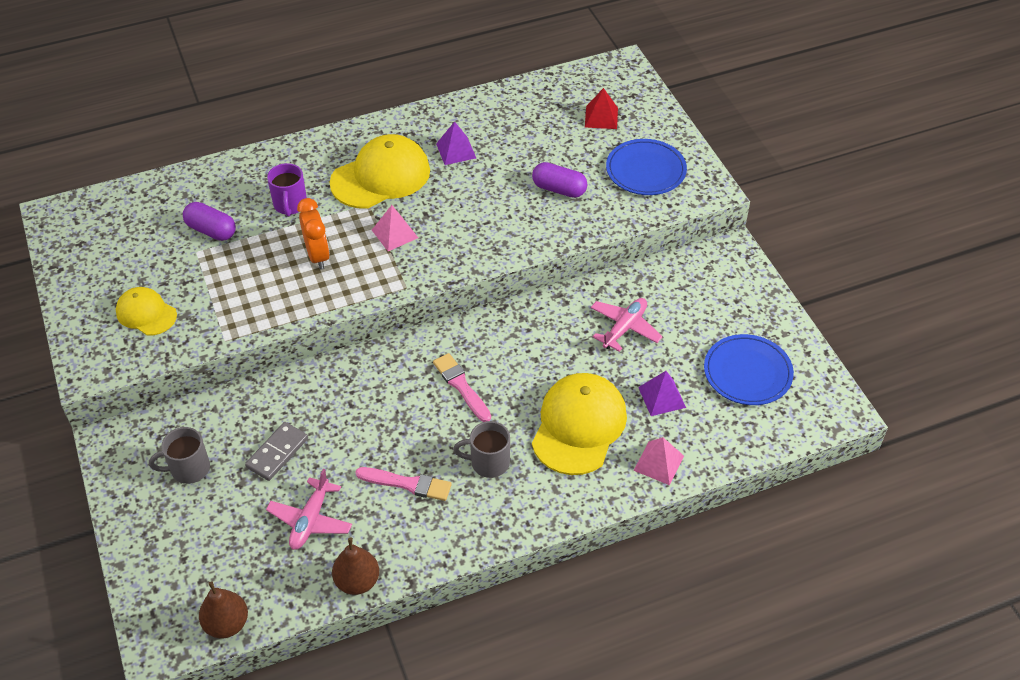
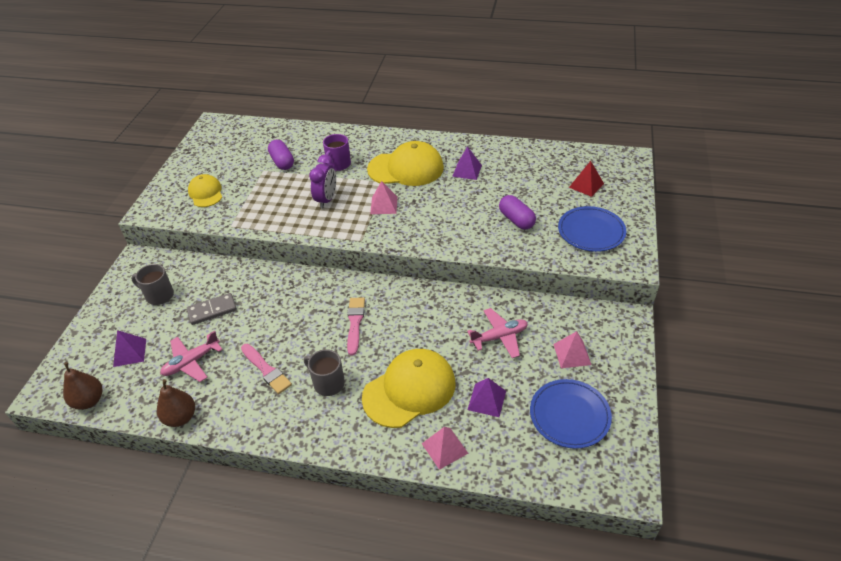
camera: 35 degrees right, 5 degrees down
orange clock [297,198,330,270] -> purple clock [309,154,336,209]
none -> purple pyramid [113,330,146,367]
none -> pink pyramid [553,331,591,368]

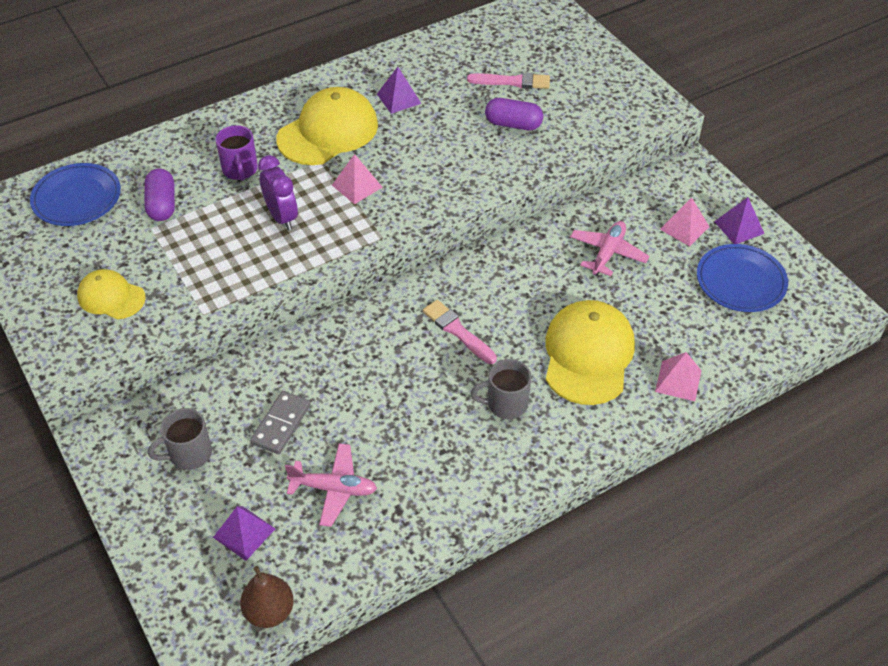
camera: 45 degrees left, 5 degrees up
brown pear [157,379,195,427] -> none
pink plane [160,331,223,382] -> pink plane turned 90 degrees counterclockwise [285,443,377,527]
pink brush [241,344,292,394] -> pink brush moved to [467,72,550,89]
purple capsule [268,139,294,170] -> purple capsule turned 60 degrees clockwise [145,169,175,221]
purple pyramid [467,378,506,417] -> purple pyramid moved to [714,197,765,244]
blue plate [558,206,626,252] -> blue plate moved to [30,163,121,226]
red pyramid [569,161,604,197] -> none

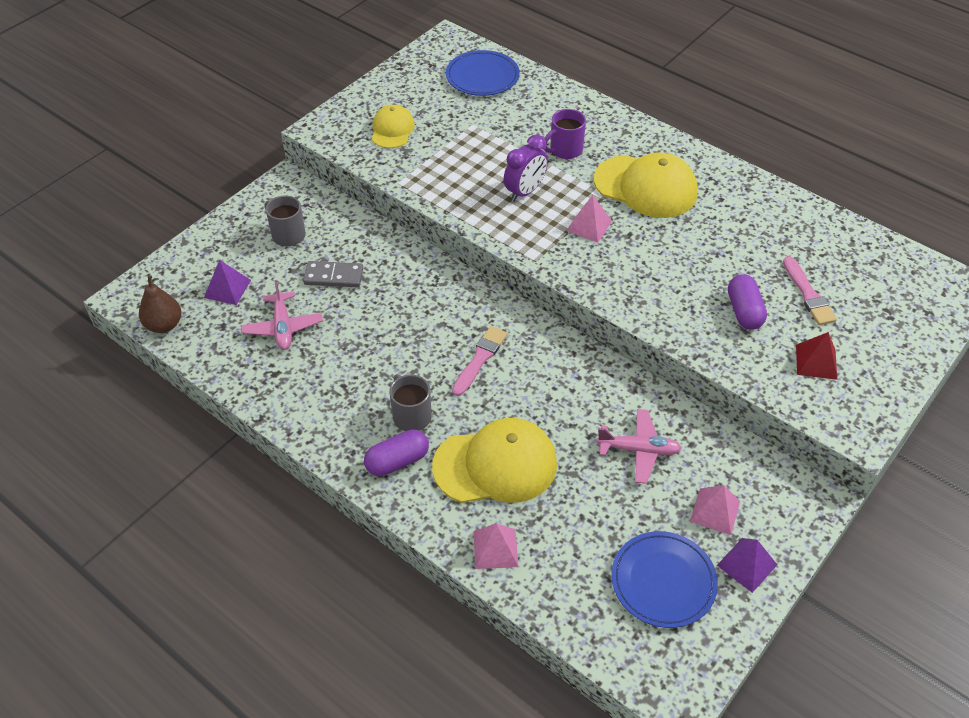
camera: 70 degrees right, 0 degrees up
purple capsule [145,169,175,221] -> purple capsule moved to [364,429,429,476]
purple pyramid [377,67,422,114] -> none
none -> red pyramid [796,332,838,380]

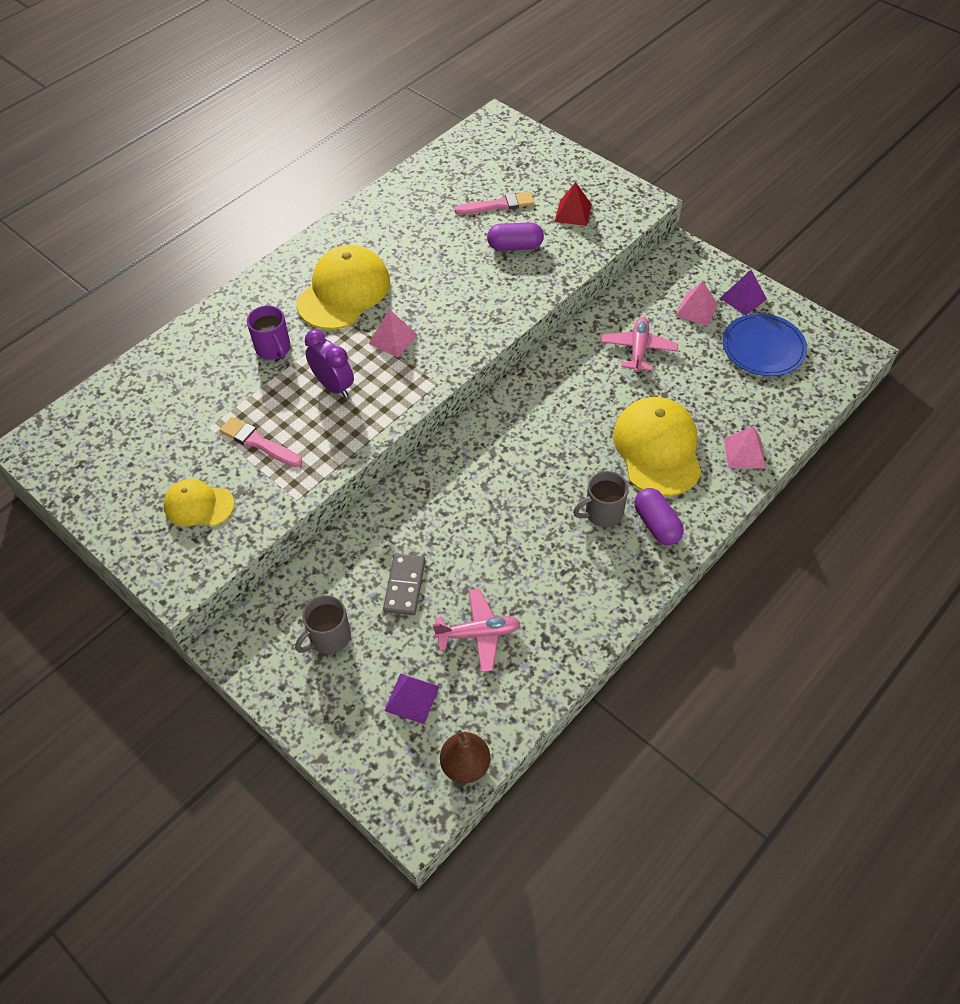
camera: 85 degrees left, 5 degrees up
blue plate [446,50,520,96] -> none
pink brush [452,326,507,396] -> pink brush moved to [220,417,302,467]

